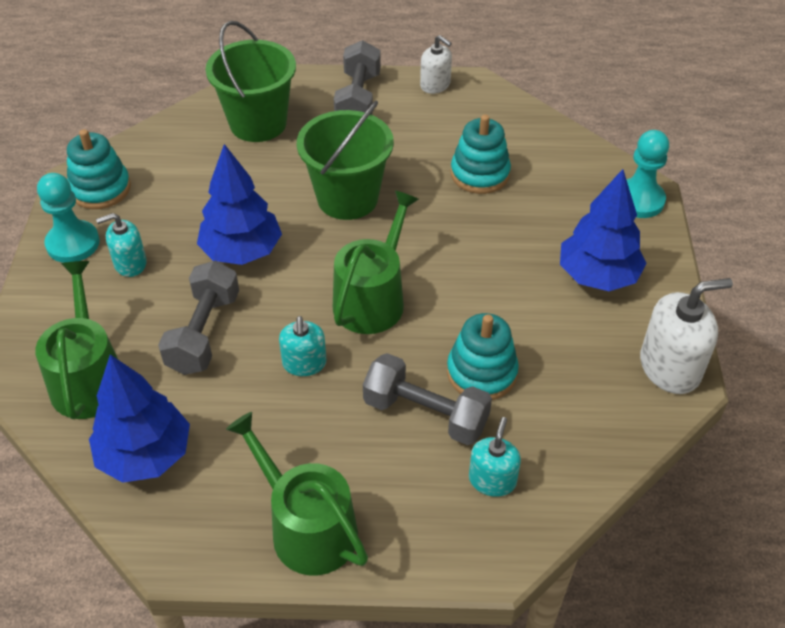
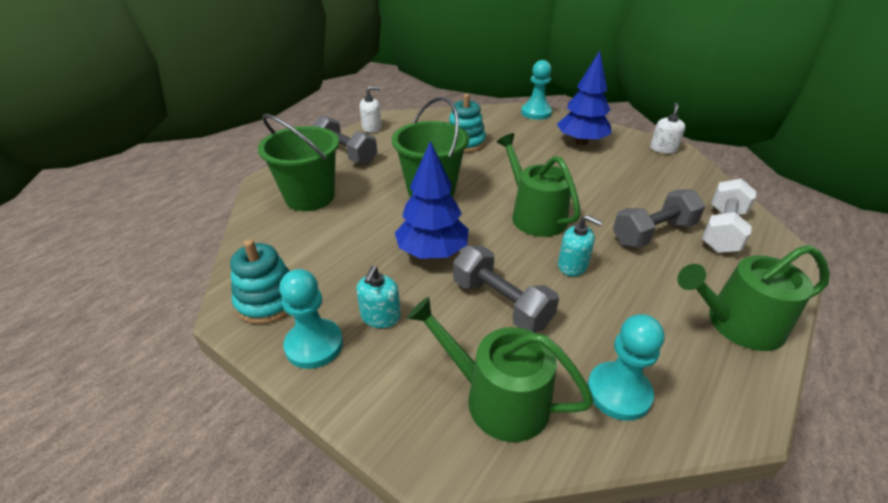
camera: 55 degrees left, 10 degrees down
blue tree [89,355,190,483] -> turquoise pawn [587,314,664,421]
turquoise stacking toy [447,313,519,400] -> none
turquoise soap dispenser [469,417,521,497] -> white dumbbell [702,178,757,253]
white soap dispenser [640,278,733,394] -> white soap dispenser [650,102,685,154], size x0.61

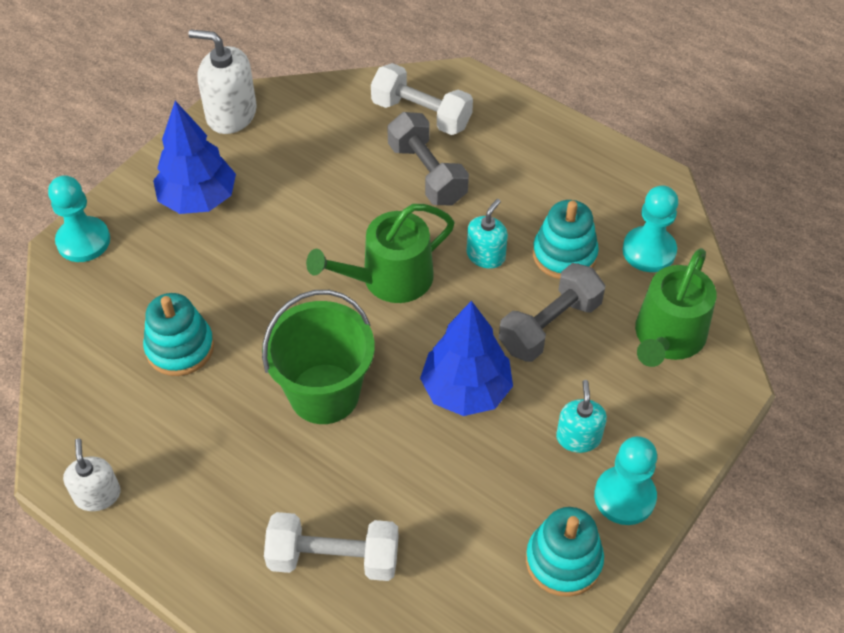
camera: 90 degrees left, 15 degrees up
green bucket [258,114,339,211] -> white dumbbell [264,512,399,581]
grey dumbbell [312,116,377,165] -> none
turquoise soap dispenser [357,266,401,328] -> turquoise soap dispenser turned 105 degrees counterclockwise [556,380,607,453]
white soap dispenser [650,102,685,154] -> white soap dispenser [188,29,257,134], size x1.63
green watering can [677,245,830,351] -> none
none -> turquoise stacking toy [533,200,599,279]

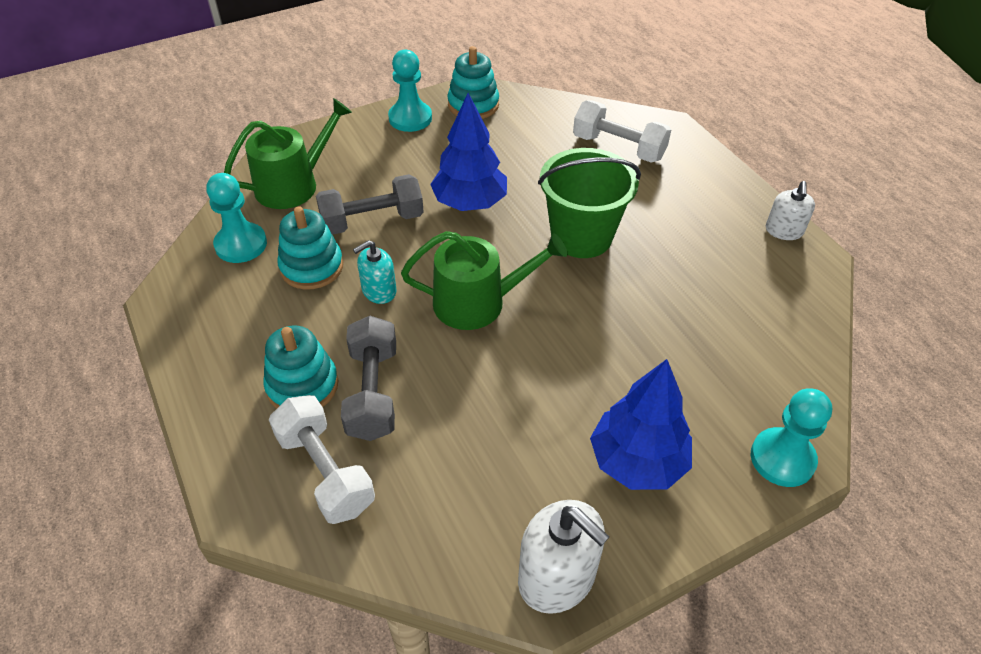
camera: 155 degrees left, 5 degrees down
turquoise stacking toy [143,293,214,376] -> turquoise stacking toy moved to [263,325,338,409]
turquoise soap dispenser [556,380,607,453] -> none

